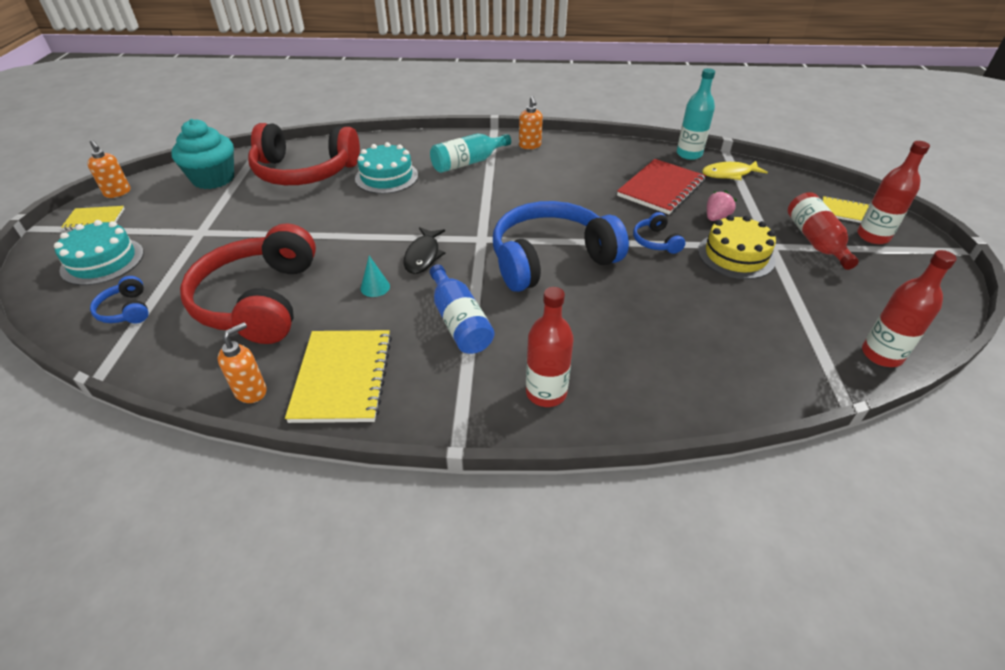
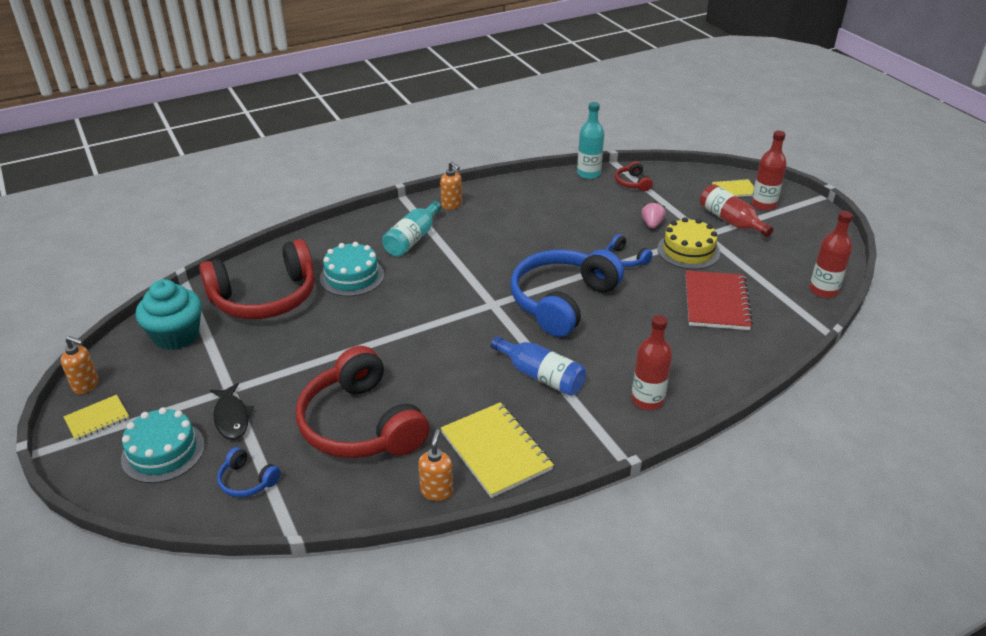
camera: 30 degrees left, 5 degrees down
turquoise cone [361,256,390,297] -> none
black fish [404,227,446,274] -> black fish moved to [210,383,254,440]
red notebook [617,159,706,215] -> red notebook moved to [686,270,753,330]
yellow fish [702,161,768,180] -> red headphones [615,161,653,191]

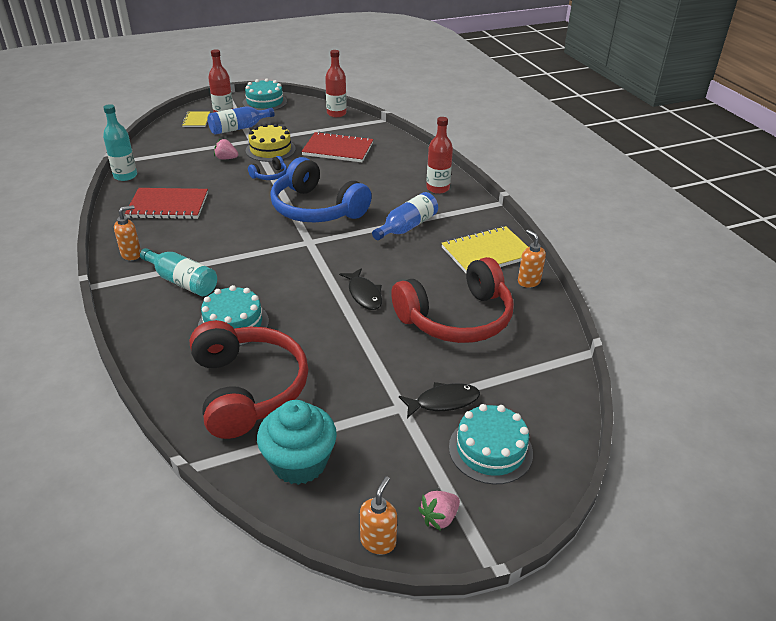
camera: 85 degrees left, 0 degrees up
yellow notebook [64,395,129,441] -> pink strawberry [418,491,460,531]
blue headphones [217,447,281,497] -> none
orange soap dispenser [418,429,453,501] -> orange soap dispenser turned 45 degrees clockwise [518,230,546,288]
red headphones [615,161,653,191] -> none
red bottle [700,184,773,237] -> blue bottle [208,106,275,135]
none -> red notebook [125,188,208,219]
none -> turquoise cake [243,78,287,110]
none -> black fish [339,268,382,310]

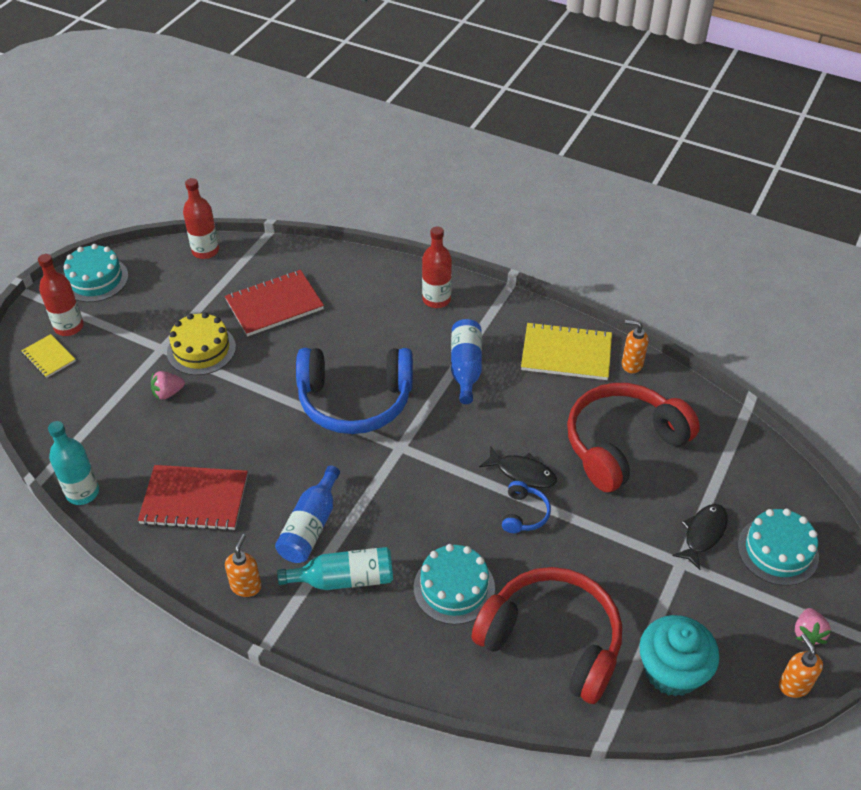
camera: 40 degrees left, 10 degrees up
red notebook [125,188,208,219] -> red notebook turned 45 degrees clockwise [138,465,248,531]
blue bottle [208,106,275,135] -> blue bottle moved to [275,465,340,563]
blue headphones [248,156,287,180] -> blue headphones moved to [502,481,551,533]
red headphones [391,257,514,343] -> red headphones turned 150 degrees counterclockwise [567,383,700,492]
yellow notebook [441,226,528,273] -> yellow notebook turned 75 degrees clockwise [521,322,612,380]

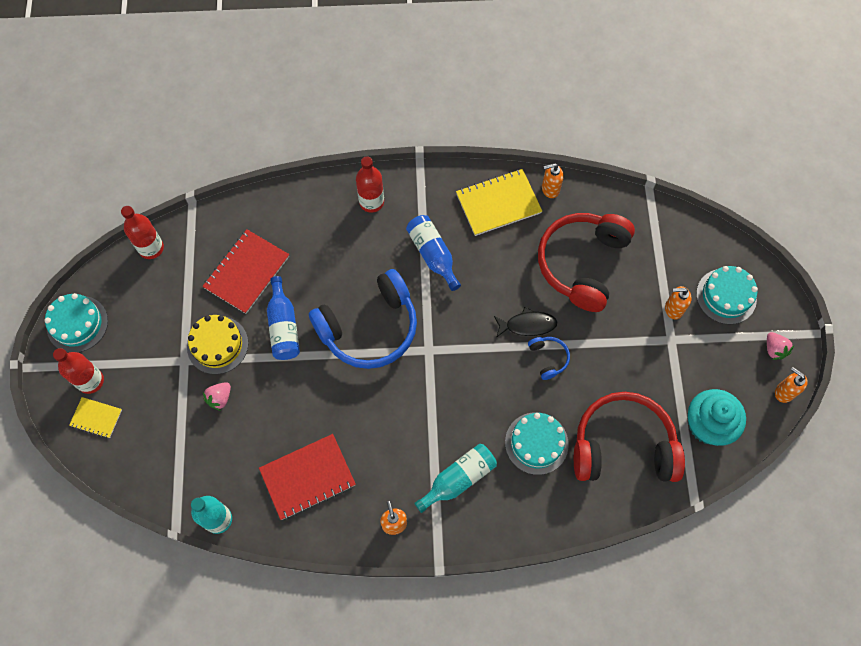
camera: 30 degrees left, 20 degrees up
blue bottle [275,465,340,563] -> blue bottle moved to [267,276,300,360]
black fish [672,504,728,570] -> orange soap dispenser [665,286,692,320]

